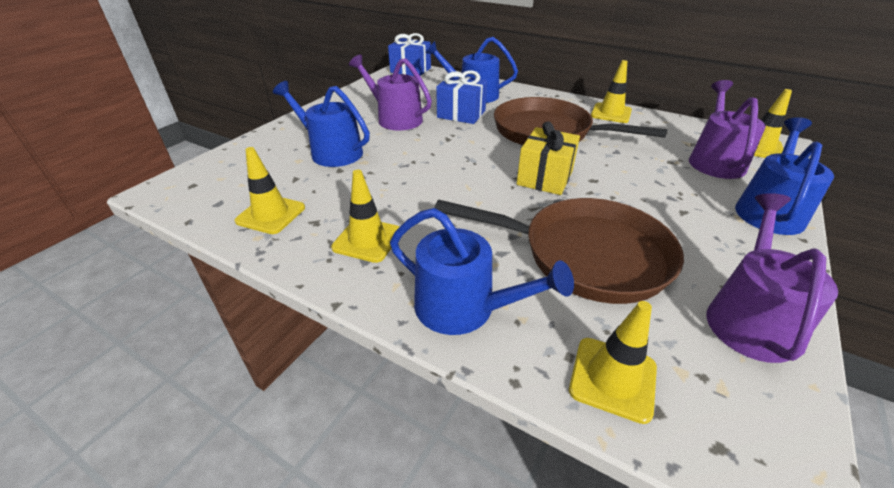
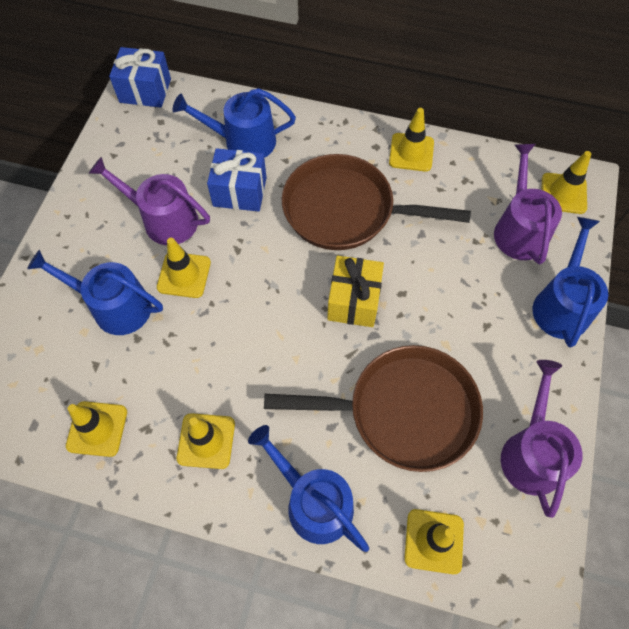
camera: 15 degrees left, 25 degrees up
blue watering can [390,208,574,335] -> blue watering can turned 150 degrees counterclockwise [248,425,369,552]
none -> yellow traffic cone [157,238,211,298]

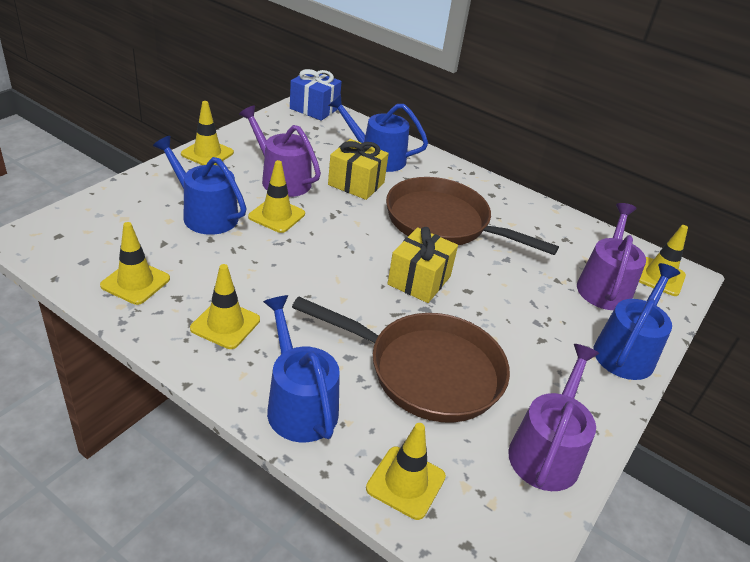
camera: 15 degrees right, 25 degrees down
blue gift [207,148,267,212] -> yellow gift [328,139,389,200]
yellow traffic cone [389,108,434,172] -> yellow traffic cone moved to [181,101,234,165]

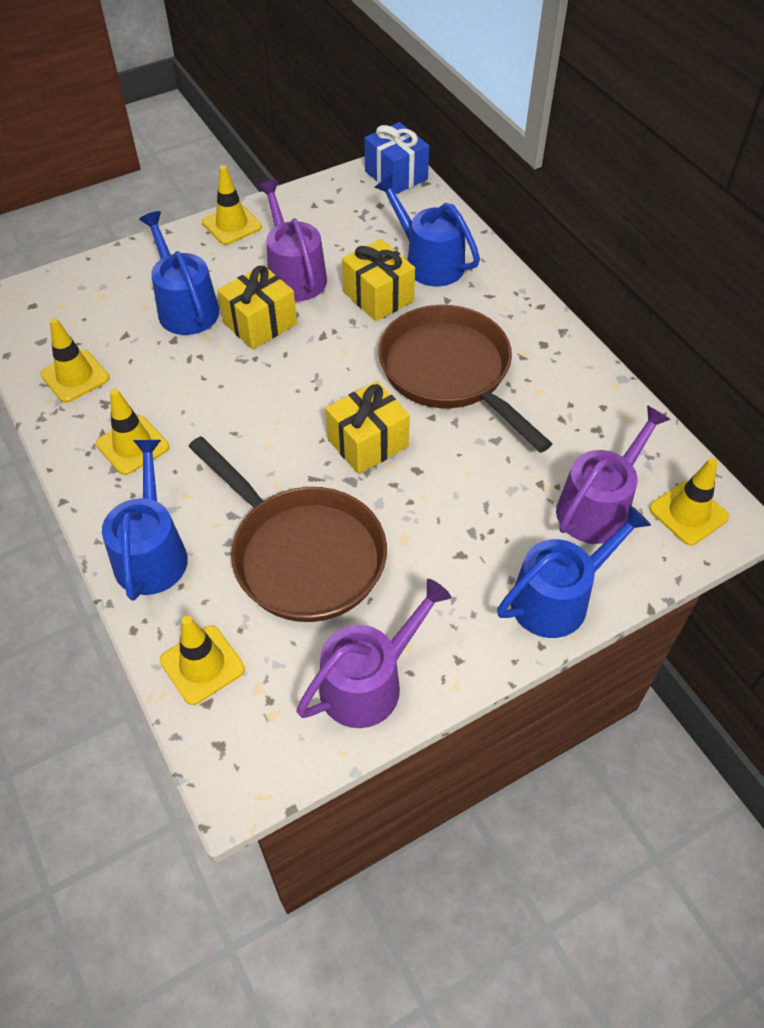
camera: 30 degrees right, 15 degrees up
yellow traffic cone [248,160,305,233] -> yellow gift [217,265,297,350]

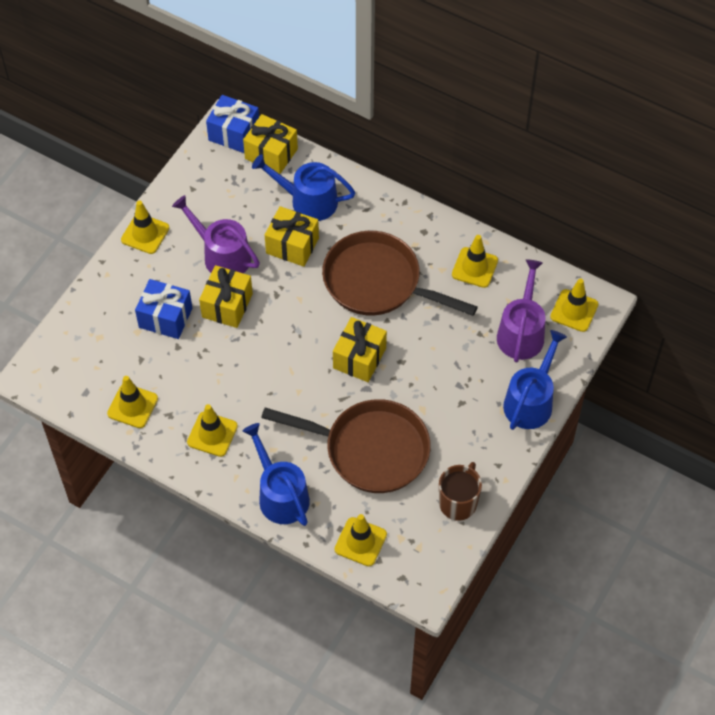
camera: 30 degrees left, 5 degrees up
blue watering can [139,211,219,335] -> blue gift [135,279,192,339]
purple watering can [297,579,452,728] -> brown mug [439,462,482,521]
none -> yellow gift [243,114,298,174]
none -> yellow traffic cone [452,235,498,288]

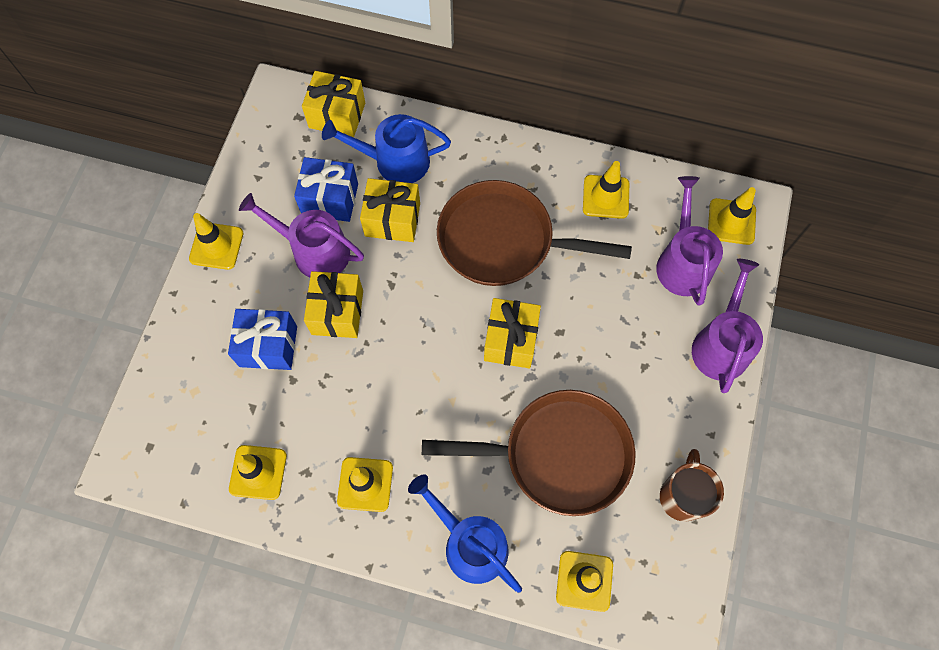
camera: 15 degrees left, 10 degrees up
blue gift [206,95,259,153] -> blue gift moved to [294,157,358,222]
blue watering can [503,330,567,430] -> purple watering can [692,259,763,393]

